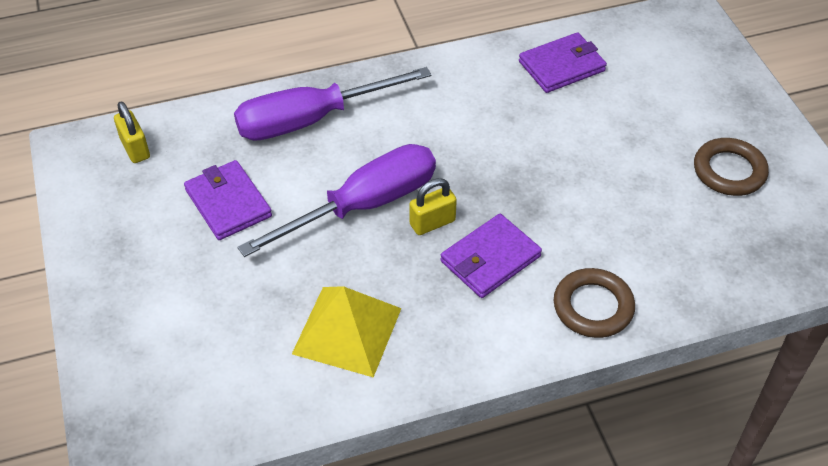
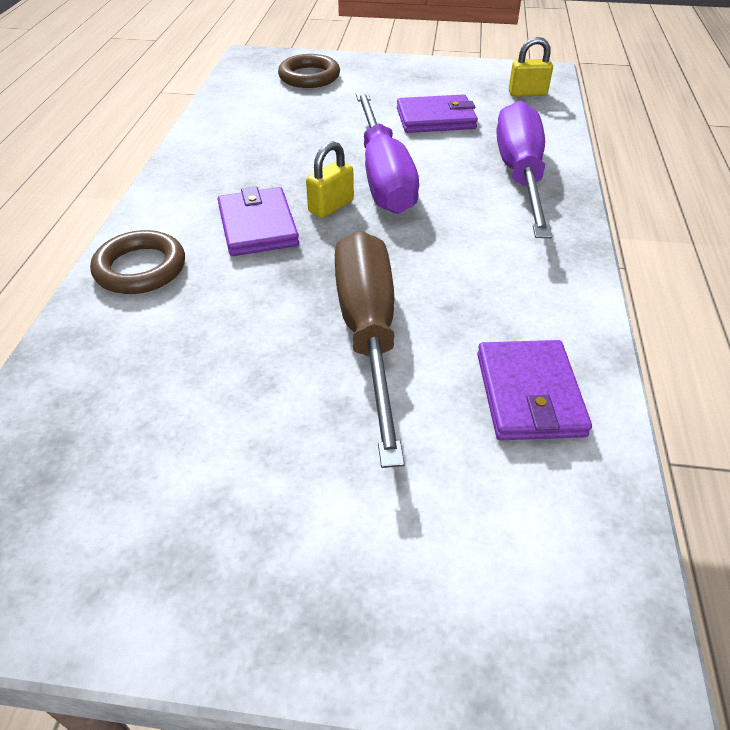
camera: 115 degrees right, 5 degrees down
yellow pyramid [292,286,402,378] -> none
yellow padlock [409,178,457,235] -> yellow padlock turned 45 degrees clockwise [306,141,354,218]
brown ring [694,138,769,196] -> brown ring moved to [278,54,340,88]
none -> brown screwdriver [335,230,405,468]

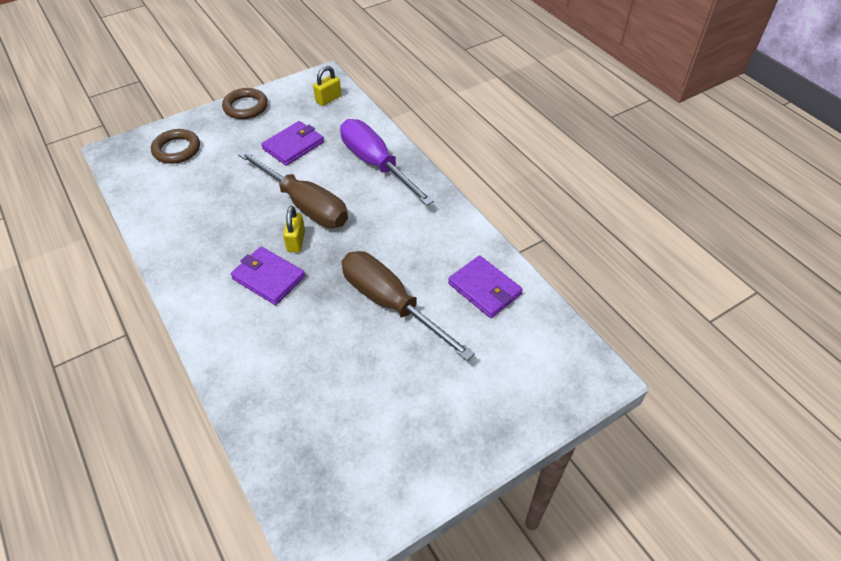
camera: 40 degrees left, 5 degrees up
brown ring [90,230,185,294] -> brown ring moved to [222,88,268,119]
purple screwdriver [356,92,419,214] -> brown screwdriver [238,150,348,228]

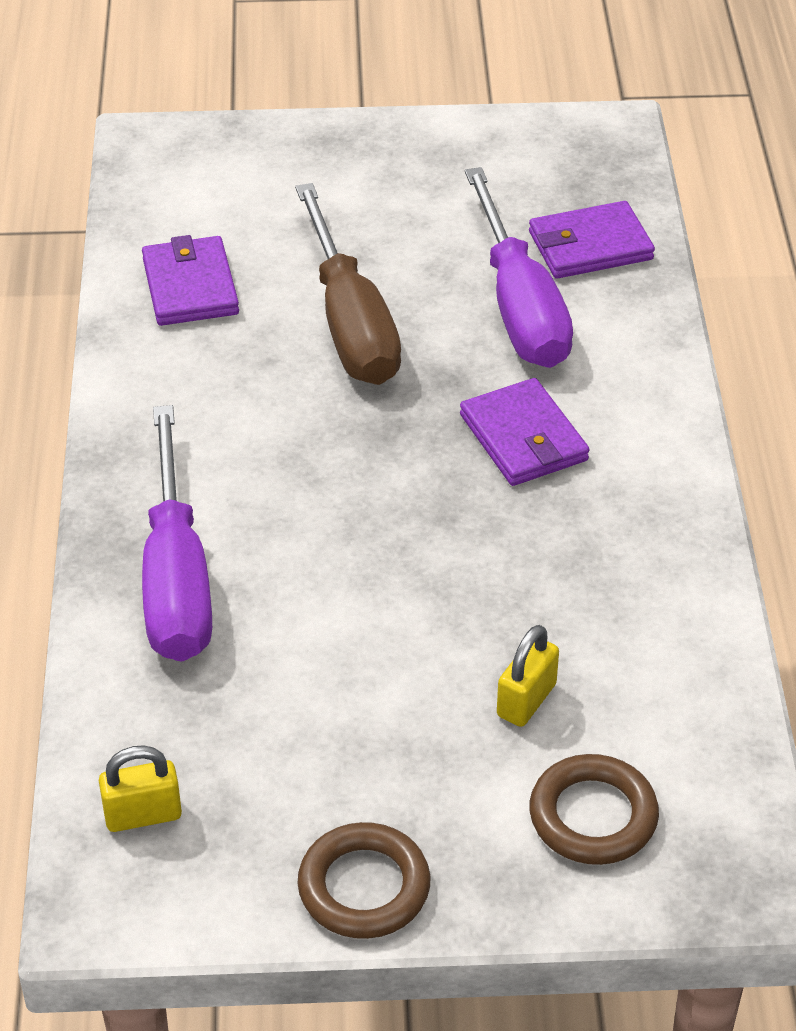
camera: 150 degrees left, 5 degrees down
brown screwdriver [238,150,348,228] -> none
purple wallet [261,121,324,166] -> purple wallet moved to [529,201,655,279]
yellow padlock [283,206,305,253] -> yellow padlock moved to [497,625,559,727]
none -> purple screwdriver [465,167,573,368]

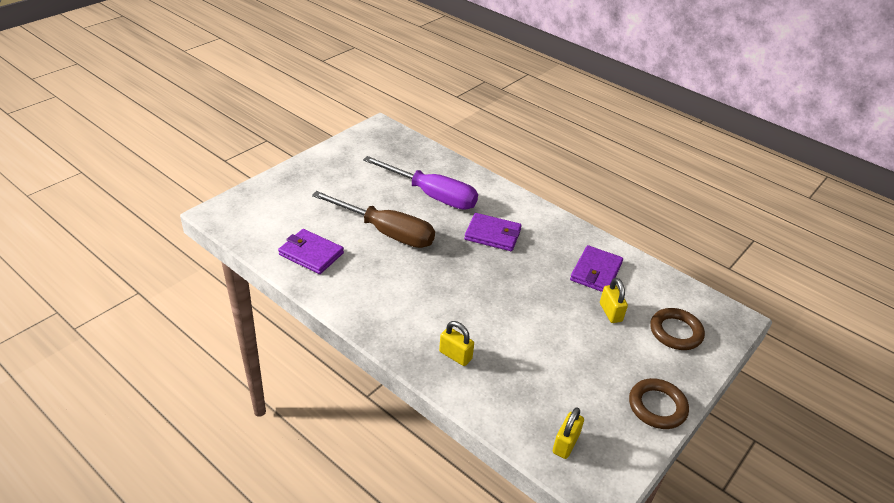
camera: 50 degrees left, 5 degrees down
purple screwdriver [142,405,212,662] -> yellow padlock [439,321,474,366]
purple wallet [529,201,655,279] -> purple wallet moved to [570,245,623,292]

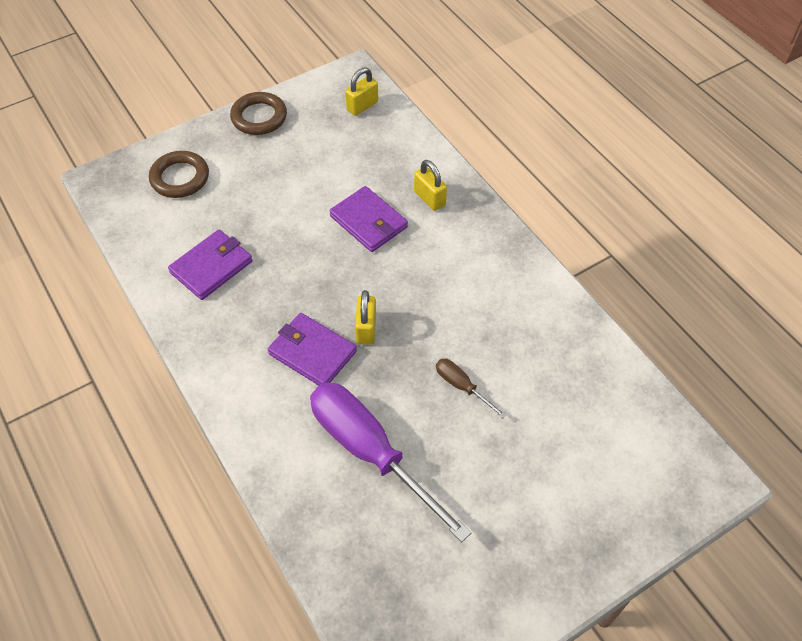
camera: 160 degrees left, 15 degrees up
purple wallet [278,229,344,274] -> purple wallet moved to [329,186,408,252]
brown screwdriver [312,191,435,248] -> brown screwdriver [436,359,507,419], size x0.44
yellow padlock [600,278,628,323] -> yellow padlock moved to [355,290,376,345]

